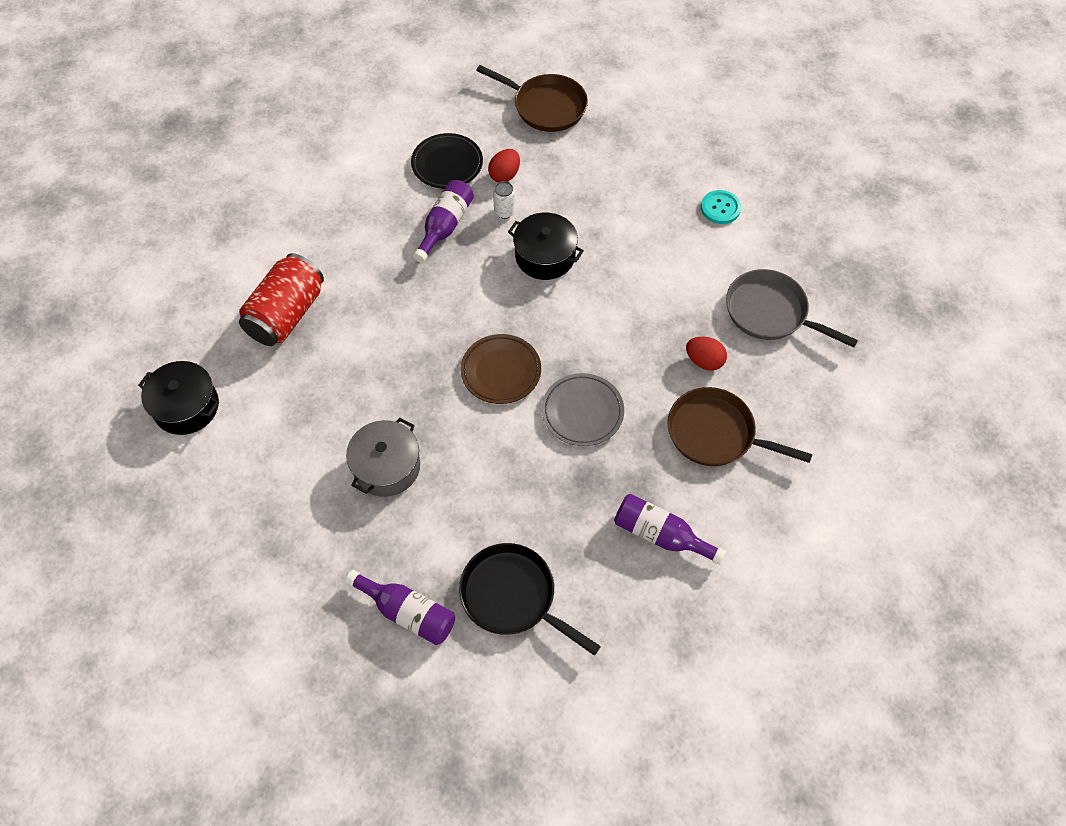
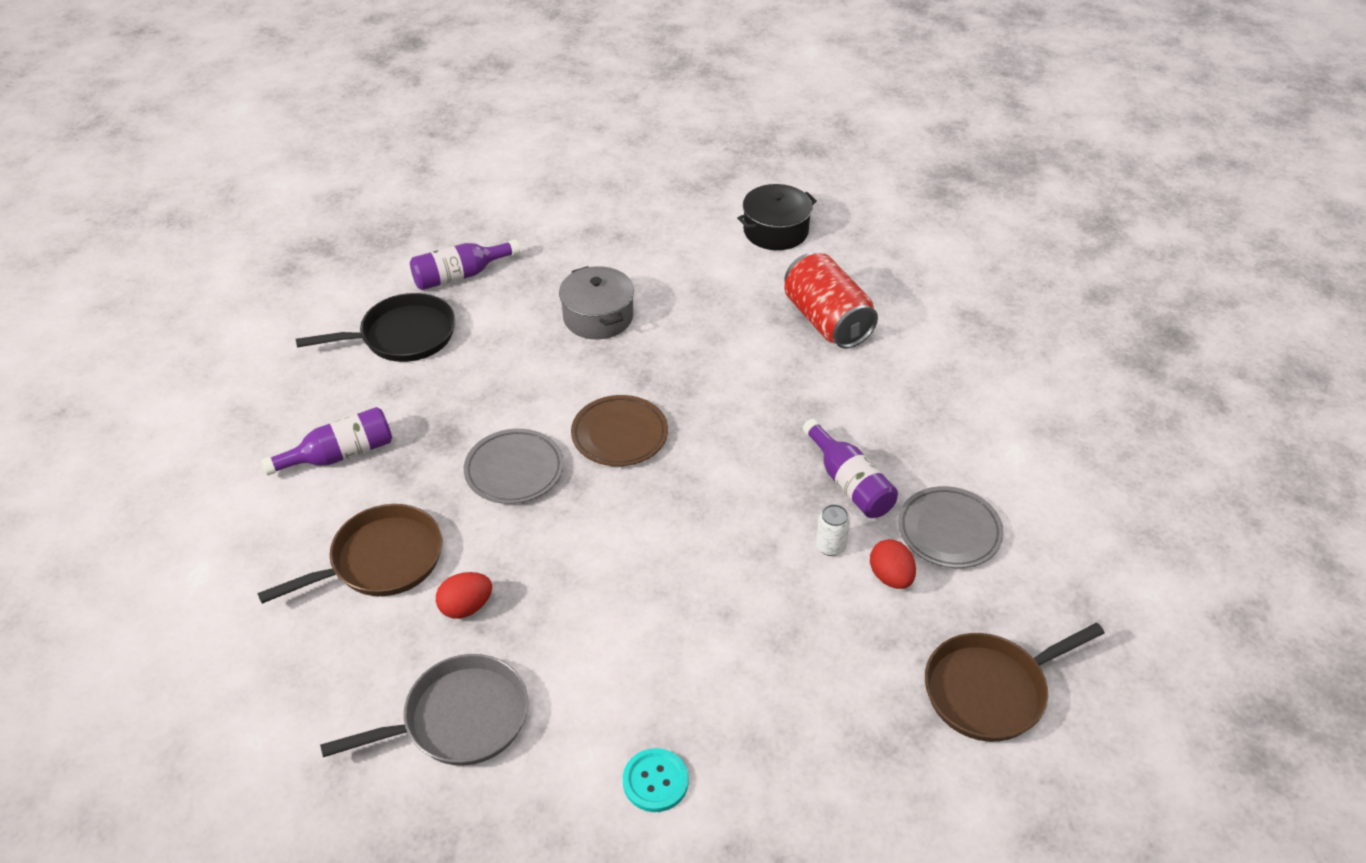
camera: 125 degrees right, 15 degrees down
black plate [411,133,483,189] -> grey plate [898,486,1003,568]
black pot [508,213,584,280] -> none

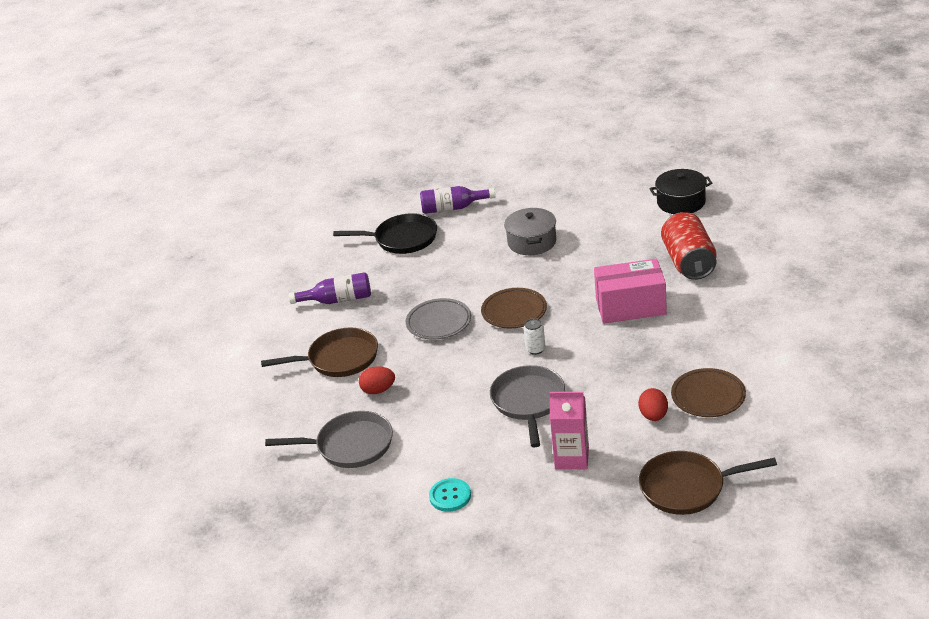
camera: 25 degrees right, 10 degrees down
purple bottle [803,419,898,518] -> none
white can [816,504,850,556] -> white can moved to [524,318,545,355]
grey plate [898,486,1003,568] -> brown plate [671,368,746,417]
none -> grey pan [490,365,565,448]
none -> pink carton [549,392,589,469]
none -> pink box [594,259,667,323]

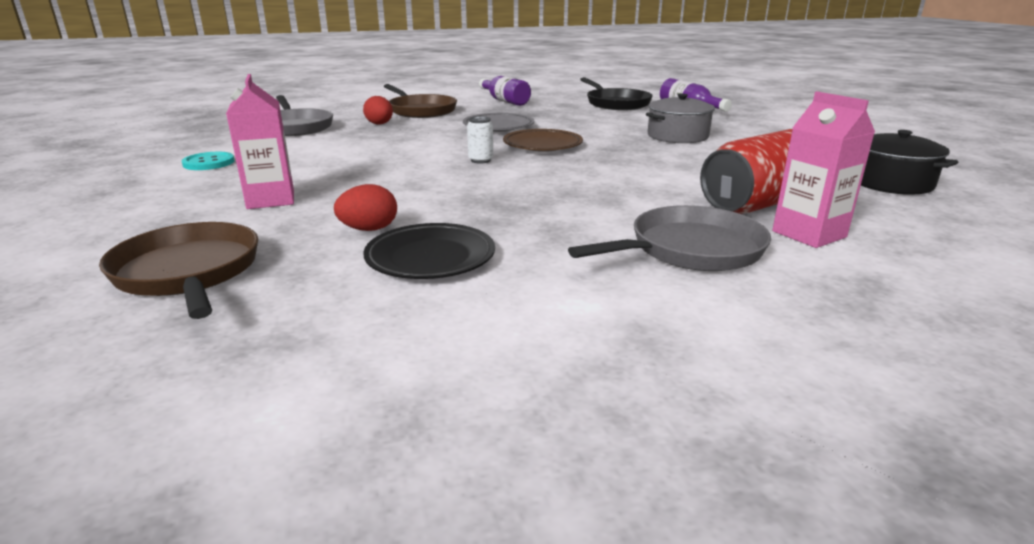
camera: 60 degrees right, 10 degrees down
grey pan [490,365,565,448] -> grey pan moved to [568,205,771,271]
pink box [594,259,667,323] -> none
brown plate [671,368,746,417] -> black plate [363,223,495,279]
none -> pink carton [772,91,875,248]

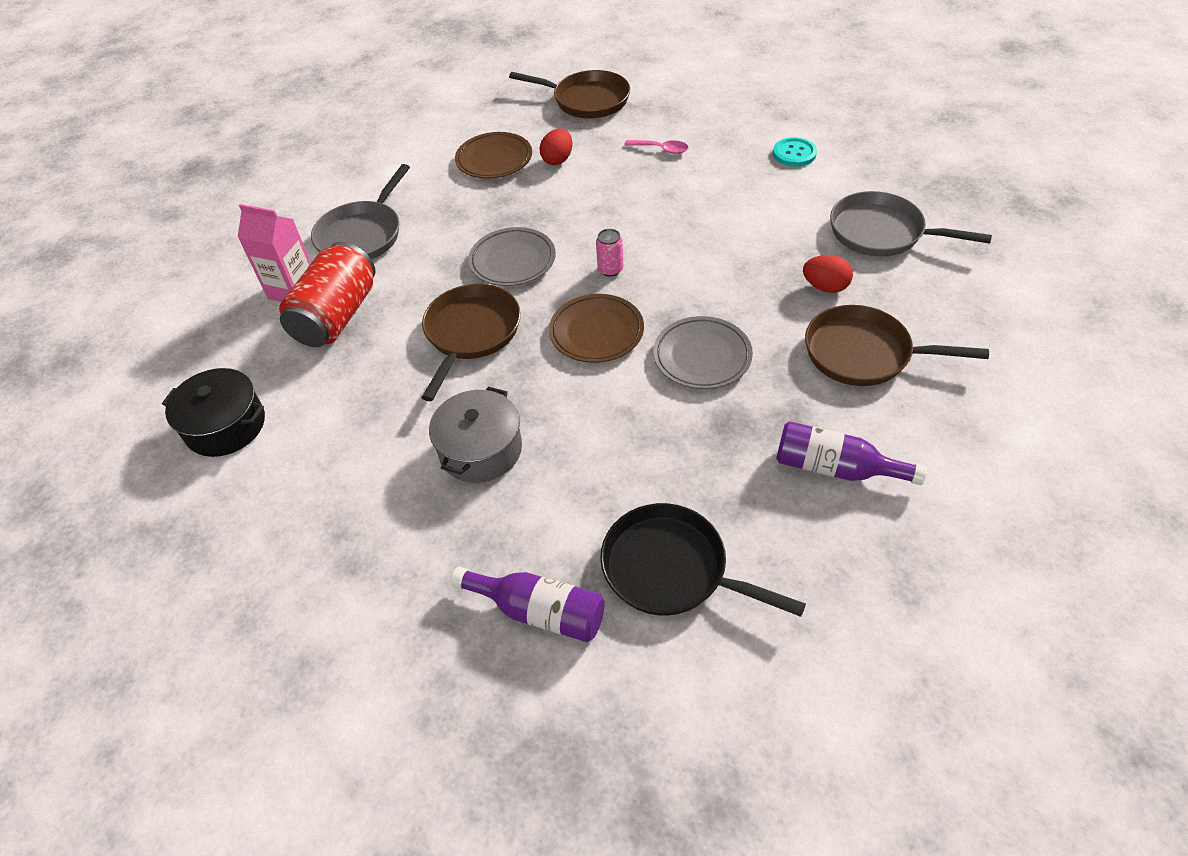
camera: 145 degrees right, 25 degrees up
pink carton [226,74,294,209] -> pink spoon [625,140,688,154]
black plate [363,223,495,279] -> brown plate [455,132,532,179]
white can [467,117,493,163] -> pink can [596,229,623,277]
none -> brown pan [421,284,521,401]
none -> grey plate [468,227,556,286]

